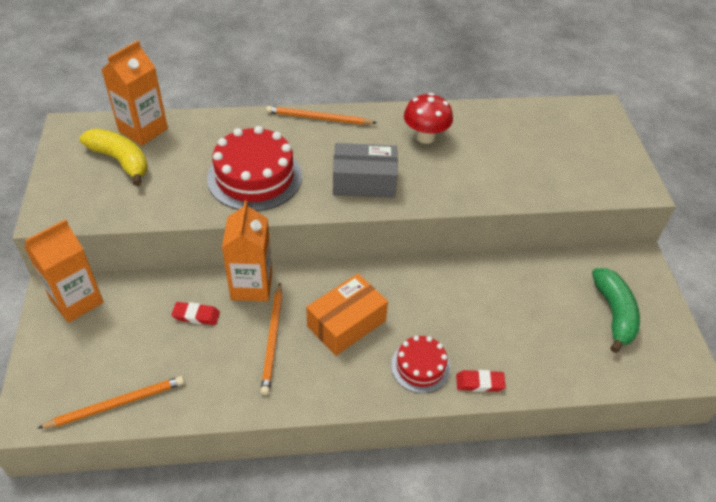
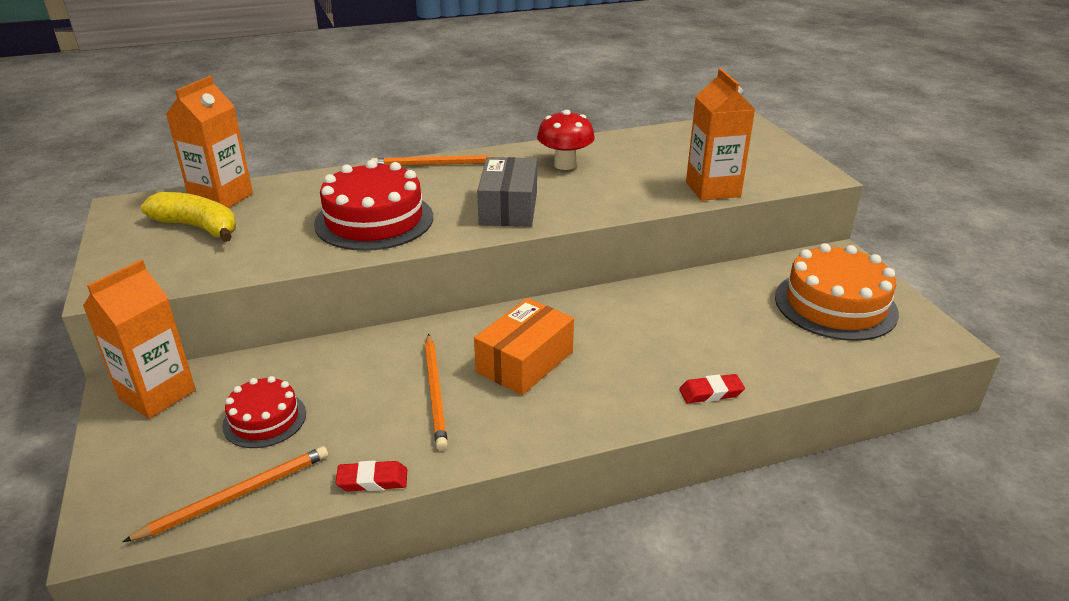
camera: 10 degrees left, 15 degrees down
red eraser [171,302,220,325] -> red eraser moved to [335,461,407,491]
orange carton [222,200,272,302] -> orange carton moved to [686,68,756,201]
grey box [333,143,398,198] -> grey box turned 75 degrees counterclockwise [477,157,537,227]
red cake [391,335,451,393] -> red cake moved to [222,376,306,448]
green banana [592,268,640,353] -> orange cake [775,243,899,341]

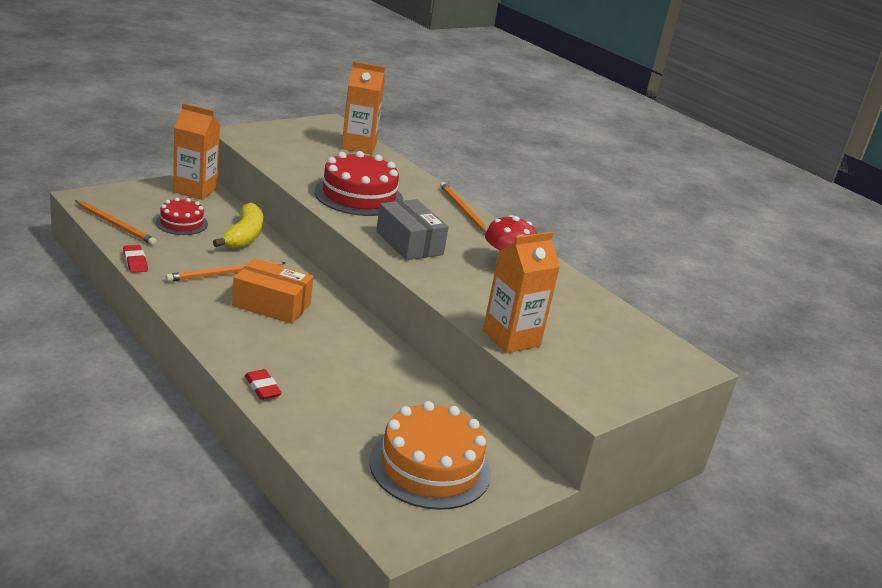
camera: 65 degrees right, 5 degrees down
yellow banana [141,192,236,242] -> yellow banana moved to [213,203,263,249]
grey box [477,157,537,227] -> grey box turned 75 degrees clockwise [376,199,449,260]

